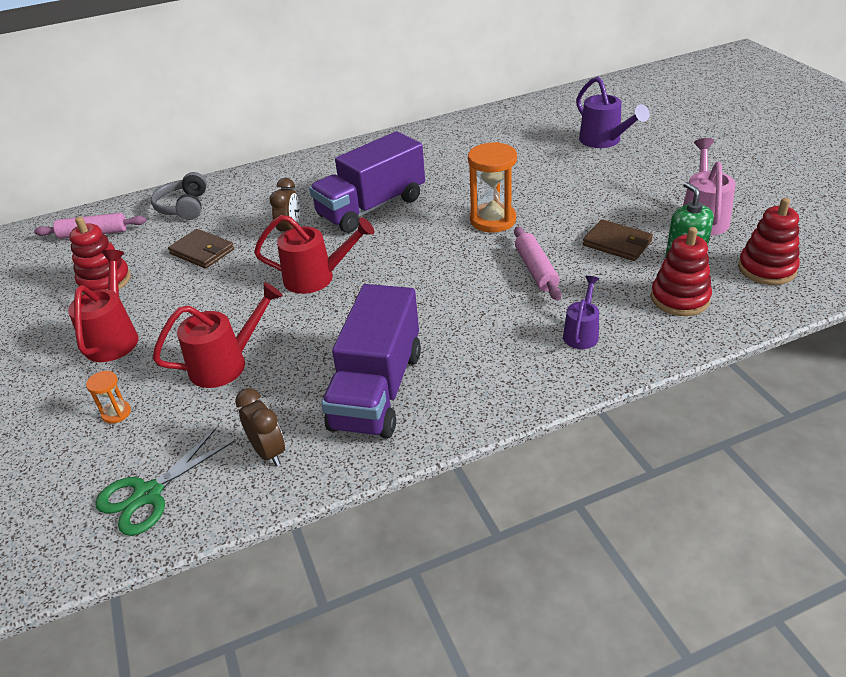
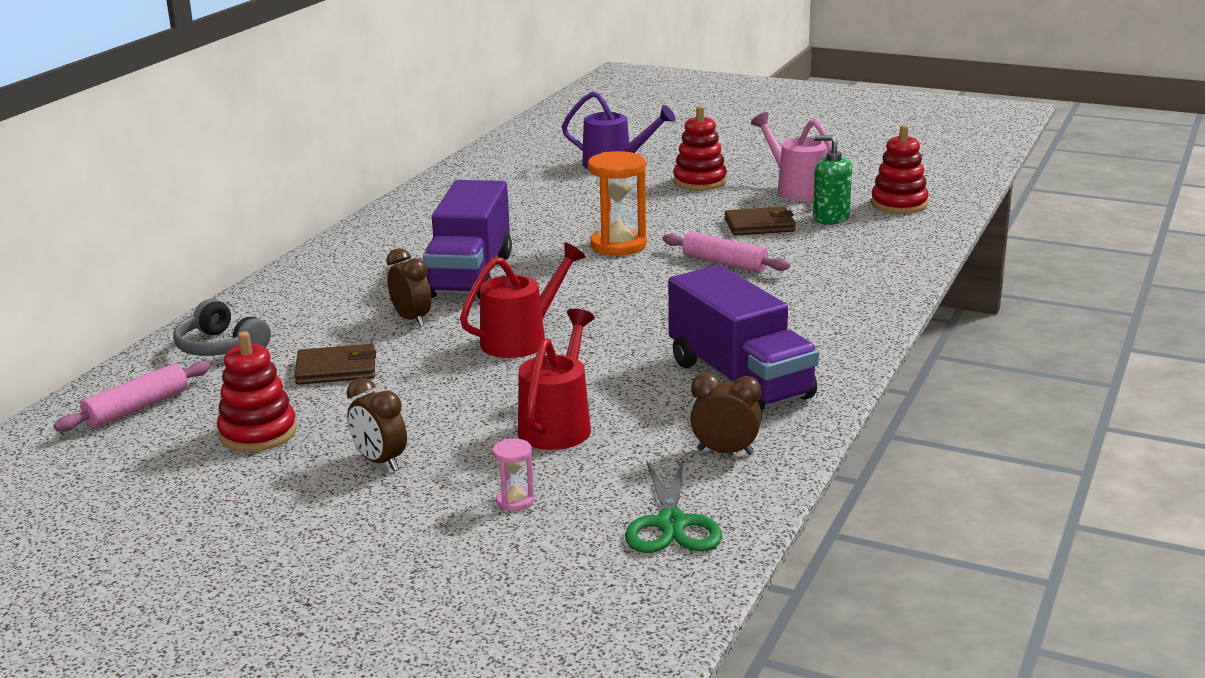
camera: 45 degrees left, 15 degrees down
red watering can [68,250,139,362] -> brown clock [347,378,407,471]
orange hourglass [86,371,131,424] -> pink hourglass [493,438,534,511]
purple watering can [563,276,599,349] -> none
red stacking toy [651,227,712,316] -> red stacking toy moved to [673,106,727,191]

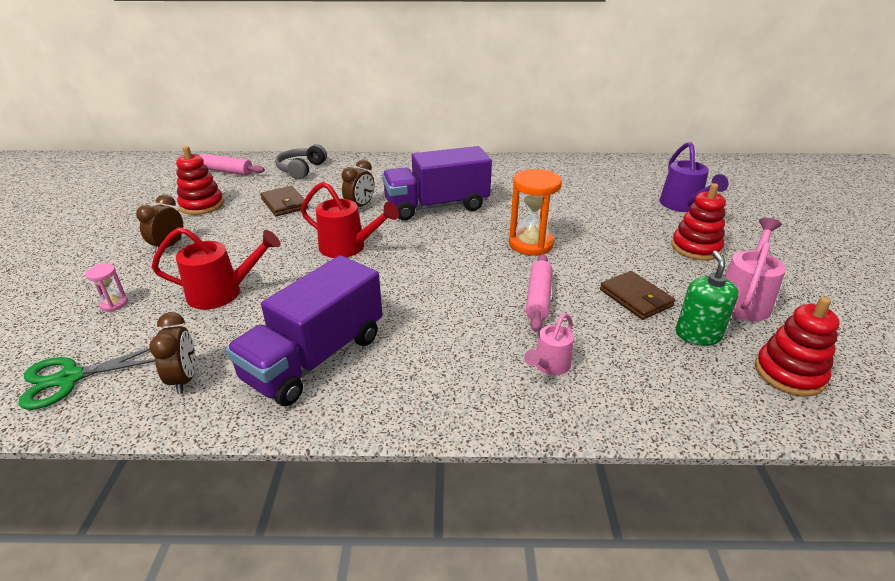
camera: 65 degrees right, 10 degrees up
none -> pink watering can [524,313,574,375]

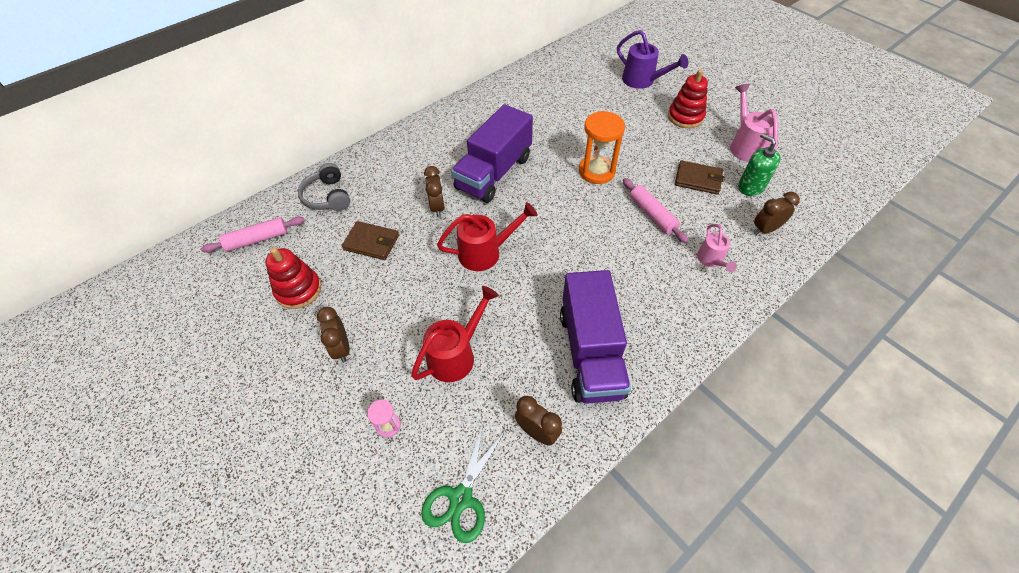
camera: 40 degrees left, 20 degrees up
red stacking toy [755,297,840,397] -> none
none -> brown clock [754,192,800,235]

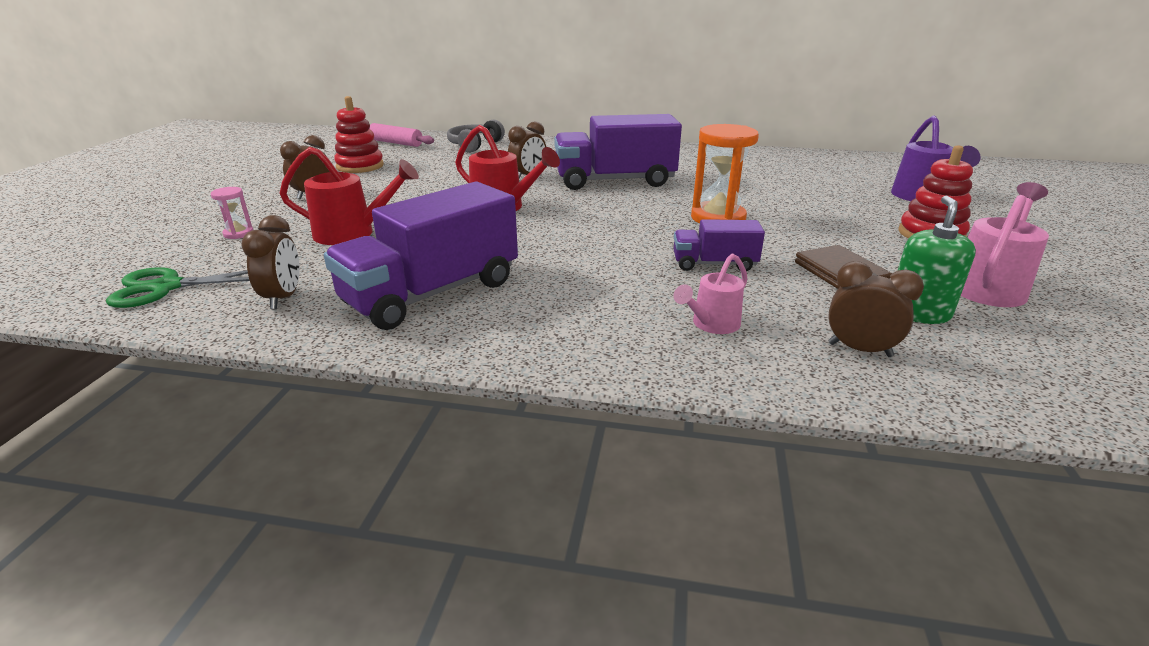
camera: 50 degrees right, 25 degrees down
brown wallet [342,221,399,260] -> none
pink rolling pin [623,178,689,243] -> purple truck [674,219,765,271]

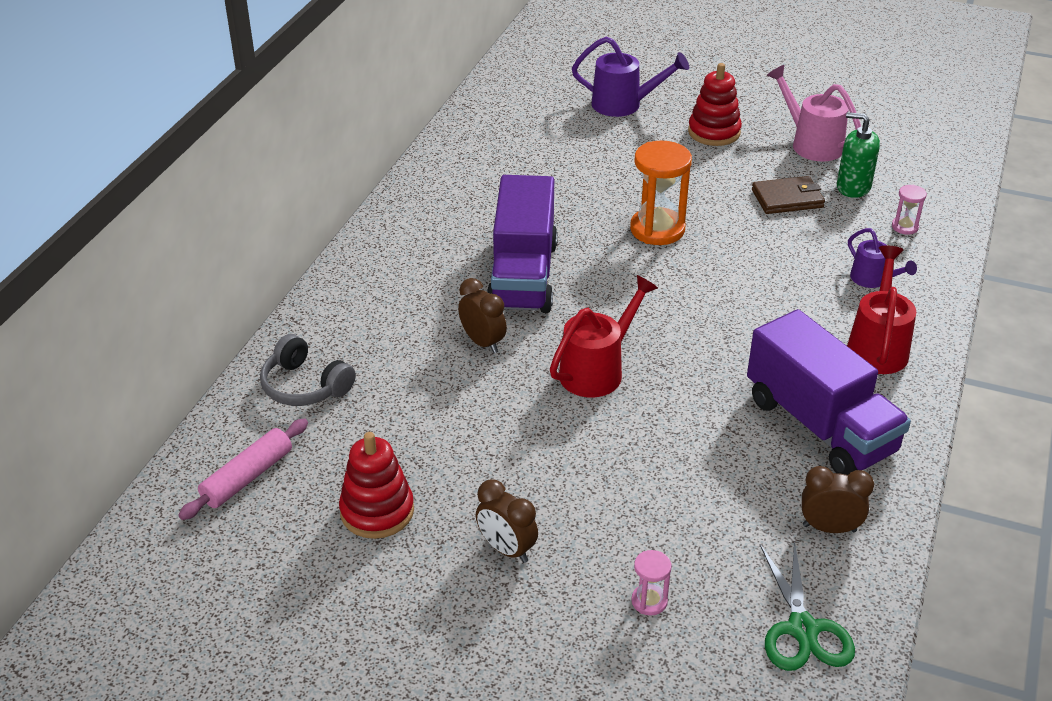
camera: 80 degrees left, 10 degrees up
red watering can [280,147,419,245] -> red watering can moved to [847,246,916,374]
purple truck [674,219,765,271] -> none
pink watering can [674,253,748,334] -> purple watering can [848,228,917,288]
brown clock [828,261,924,357] -> pink hourglass [892,185,927,235]

